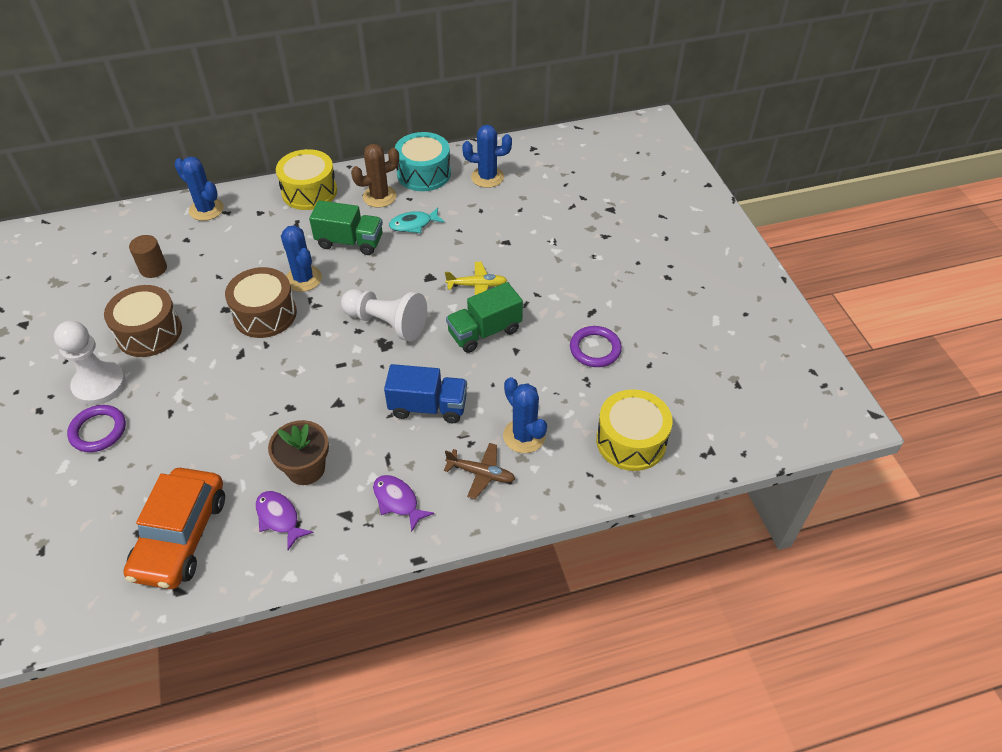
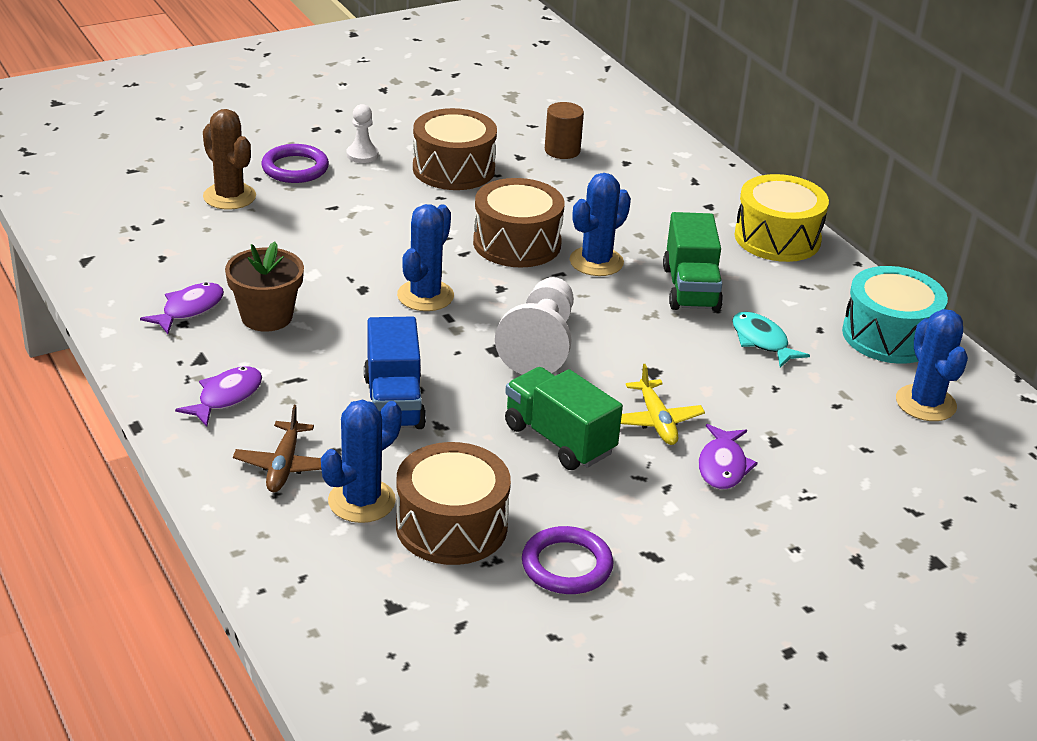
camera: 75 degrees right, 15 degrees down
white pawn [54,321,126,405] -> white pawn [346,104,378,163], size x0.51
orange car [123,468,225,589] -> none
blue cactus [174,156,224,221] -> blue cactus moved to [397,204,454,311]
brown cactus [351,144,399,208] -> brown cactus moved to [203,109,256,210]
yellow drum [596,389,672,471] -> none
none -> brown drum [396,442,511,565]
none -> purple fish [699,424,758,490]

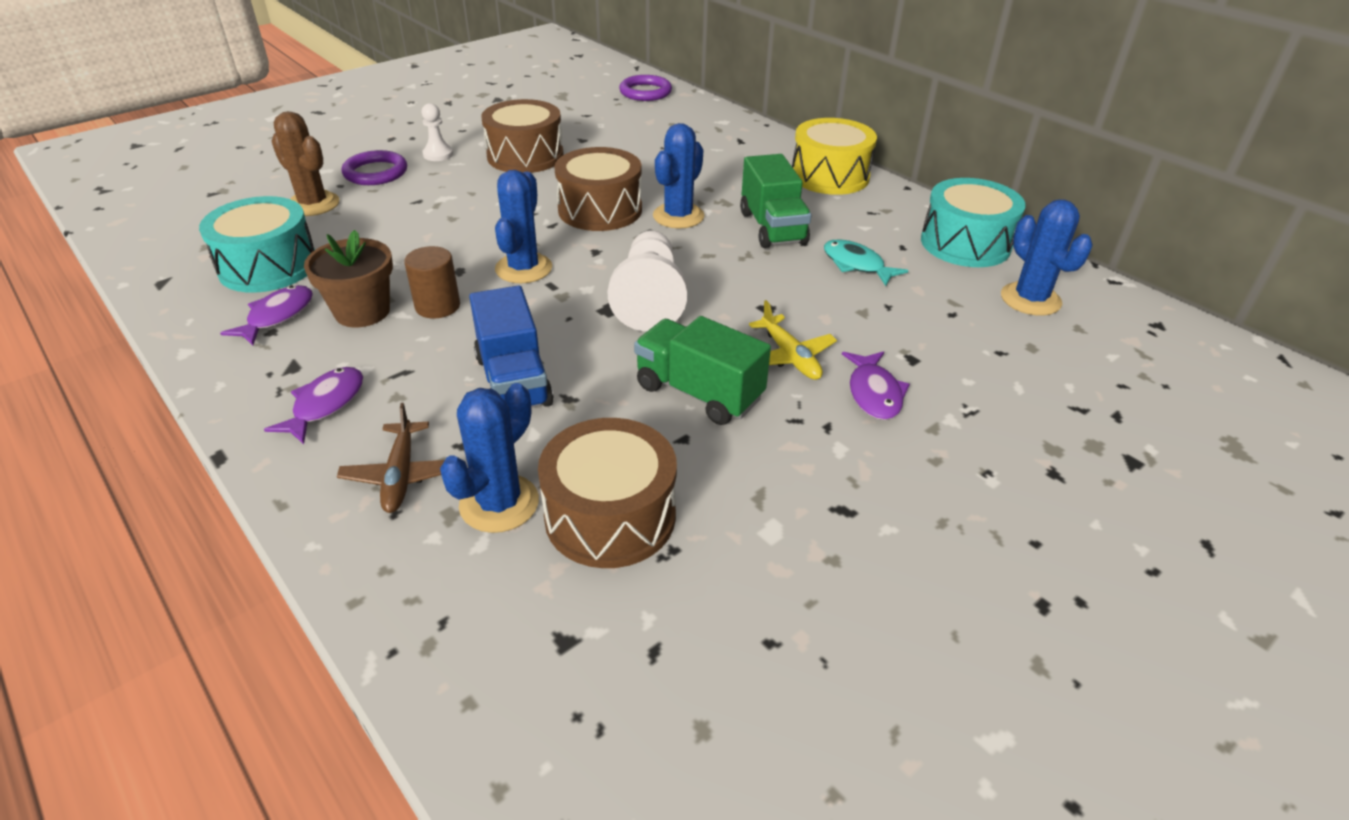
camera: 10 degrees left, 5 degrees up
purple ring [522,526,613,594] -> purple ring moved to [619,75,672,101]
brown cylinder [545,102,584,159] -> brown cylinder moved to [404,246,460,318]
none -> turquoise drum [199,196,315,293]

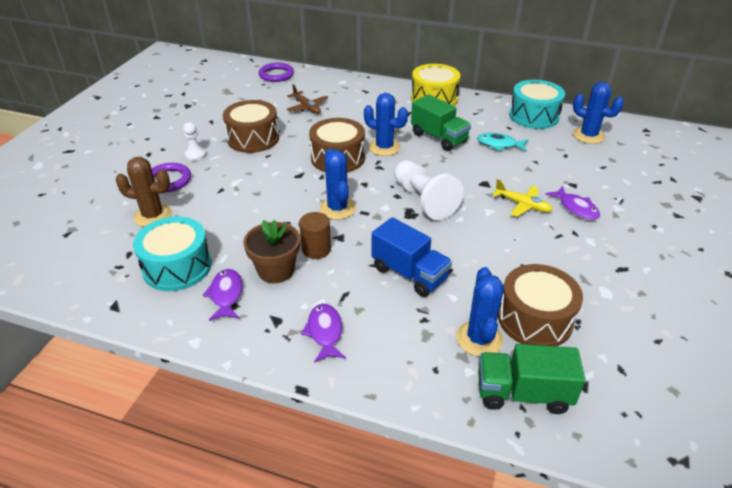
camera: 30 degrees left, 0 degrees up
brown plane [337,403,445,513] -> brown plane moved to [287,84,327,114]
green truck [634,316,771,425] -> green truck moved to [478,344,585,414]
blue cactus [653,123,705,229] -> blue cactus turned 60 degrees counterclockwise [364,93,408,156]

